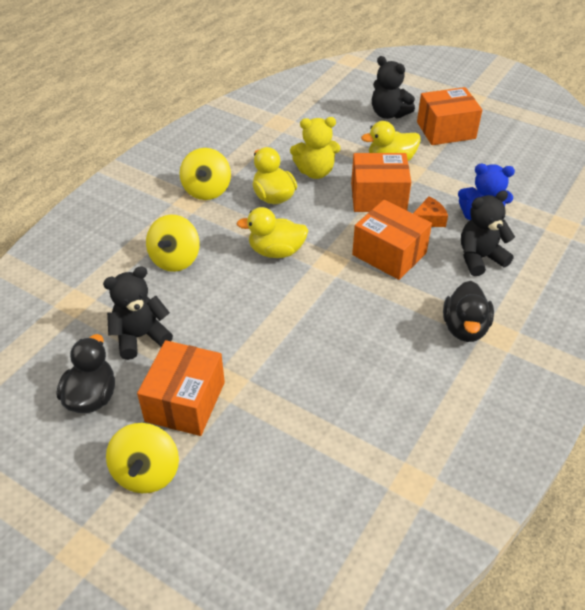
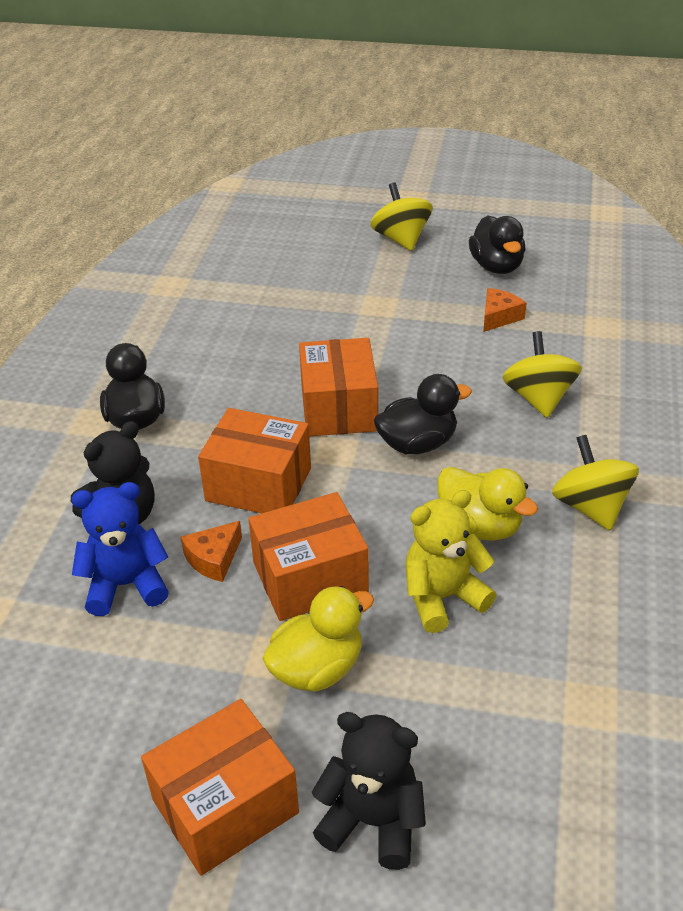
camera: 160 degrees right, 5 degrees down
black teddy bear [103,266,173,360] -> orange cheese [483,288,527,332]
orange box [137,340,225,436] -> orange box moved to [299,338,378,436]
yellow duck [236,207,308,258] -> black duck [374,374,472,455]

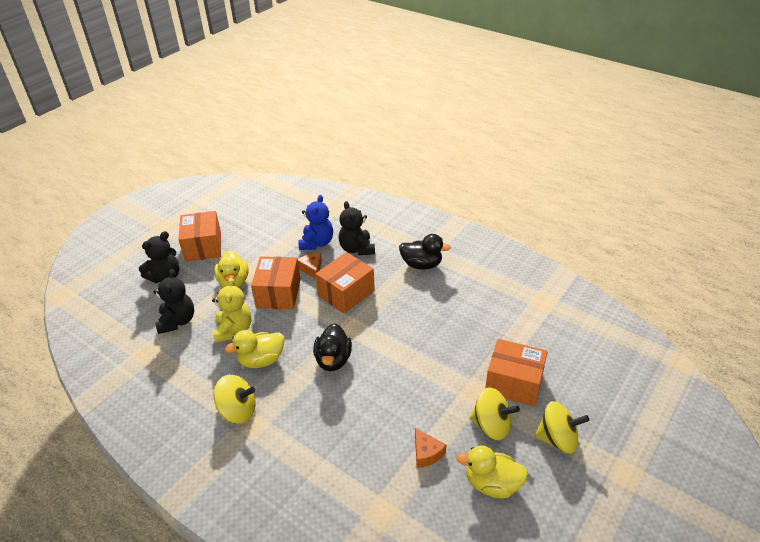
camera: 115 degrees right, 0 degrees up
orange box [299,338,378,436] -> orange box moved to [485,339,548,407]
black duck [469,216,526,274] -> yellow duck [456,445,528,498]
yellow spinning top [502,331,582,418] -> yellow spinning top moved to [470,387,520,440]
none -> black teddy bear [153,269,194,334]

